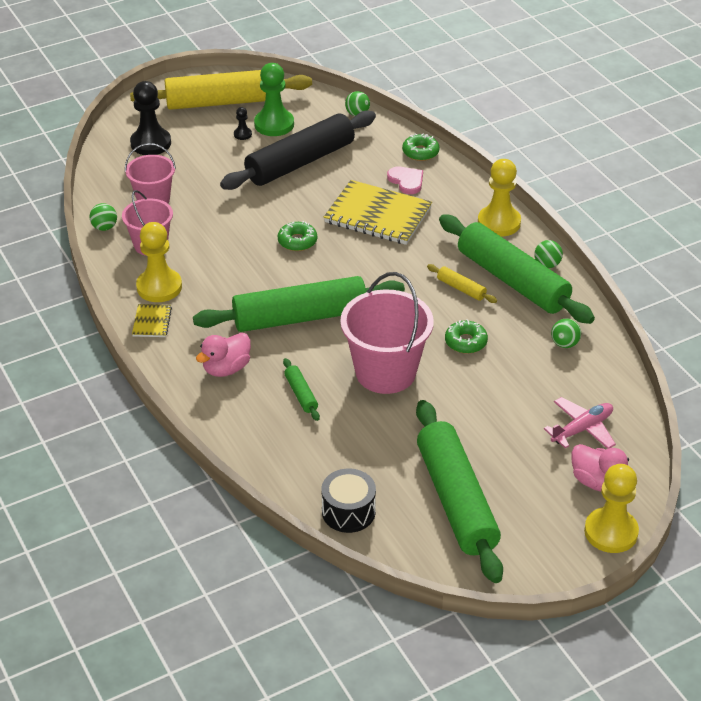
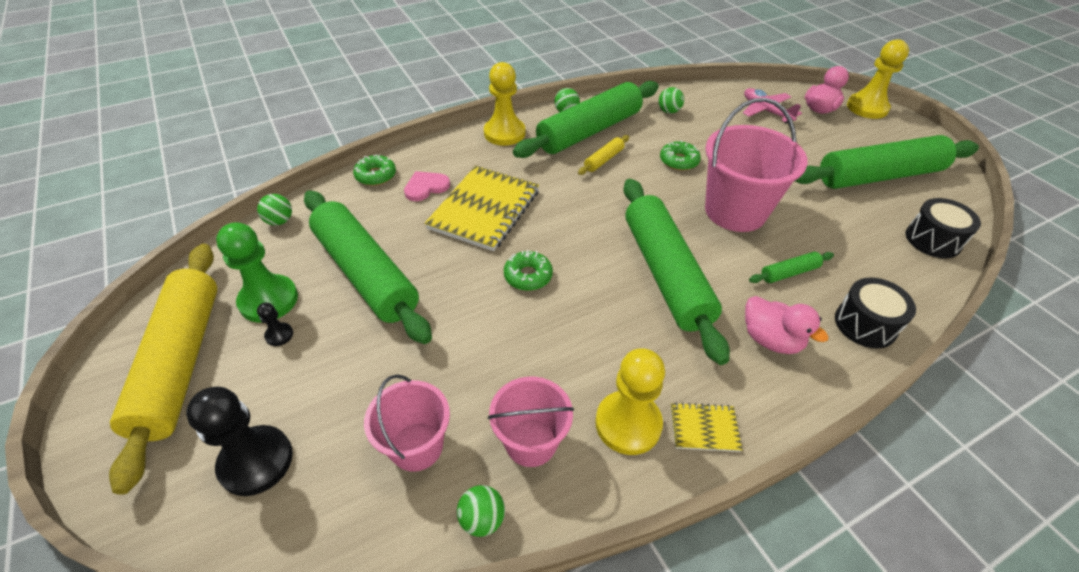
camera: 90 degrees left, 5 degrees up
black rolling pin [220,111,376,190] -> green rolling pin [304,190,432,344]
none -> black drum [835,277,916,348]

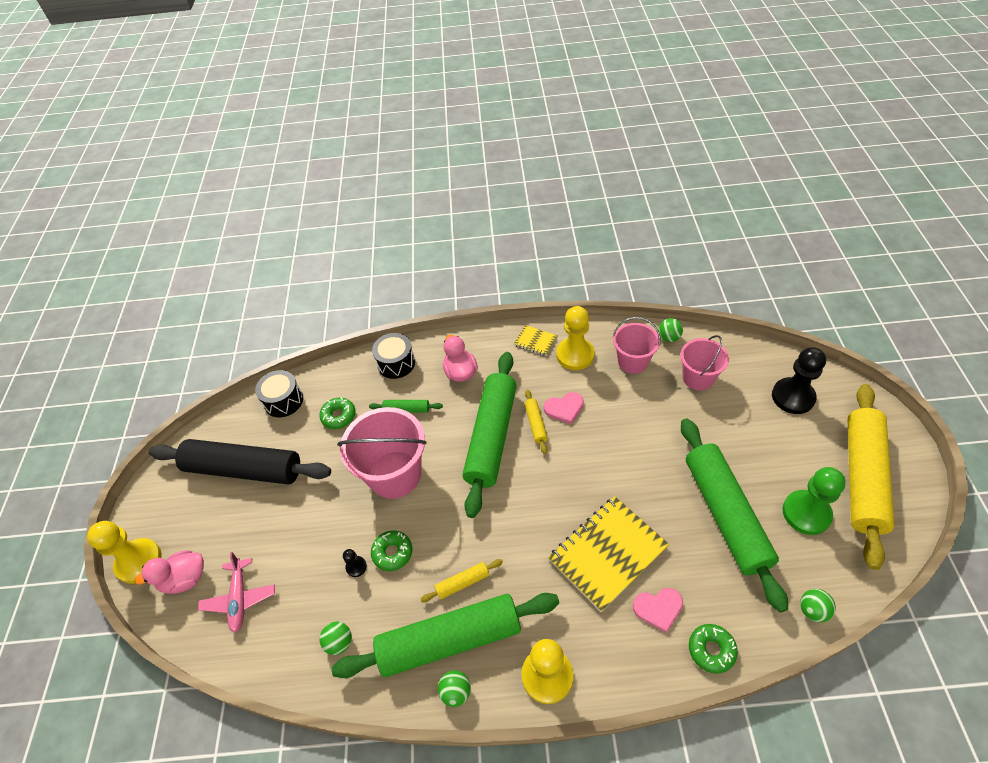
camera: 150 degrees left, 5 degrees up
black pawn [257,303,293,346] -> black pawn moved to [343,549,367,577]
green donut [504,250,553,291] -> green donut moved to [319,397,356,429]
green rolling pin [795,135,979,189] -> black rolling pin [149,439,331,485]
none -> yellow rolling pin [525,390,548,454]
none -> pink heart [544,392,584,424]

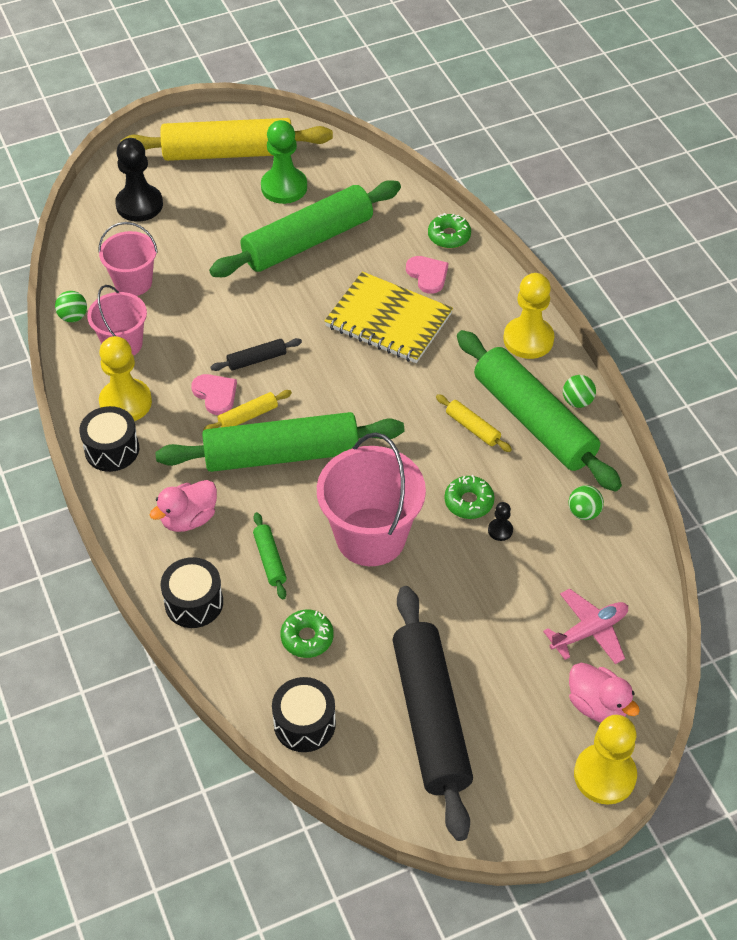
camera: 115 degrees left, 0 degrees up
yellow notebook [514,325,557,356] -> black drum [79,406,139,472]
green ball [800,589,836,622] -> none
none -> black rolling pin [211,338,302,371]

